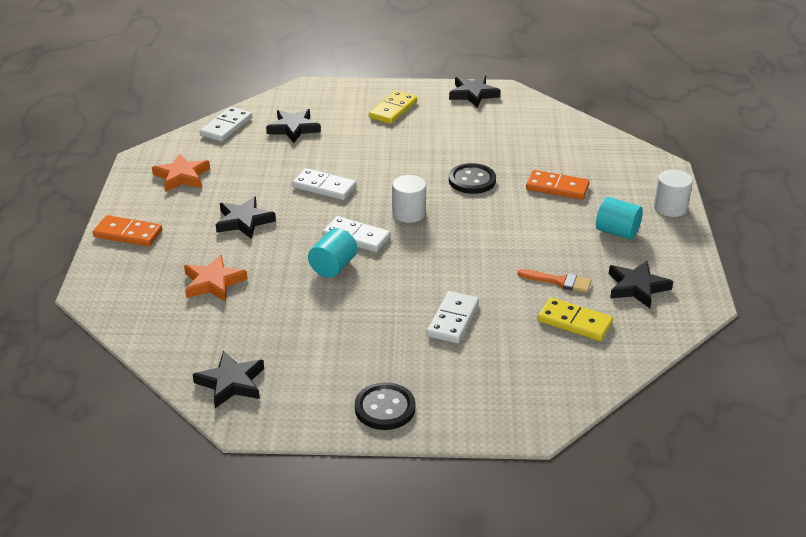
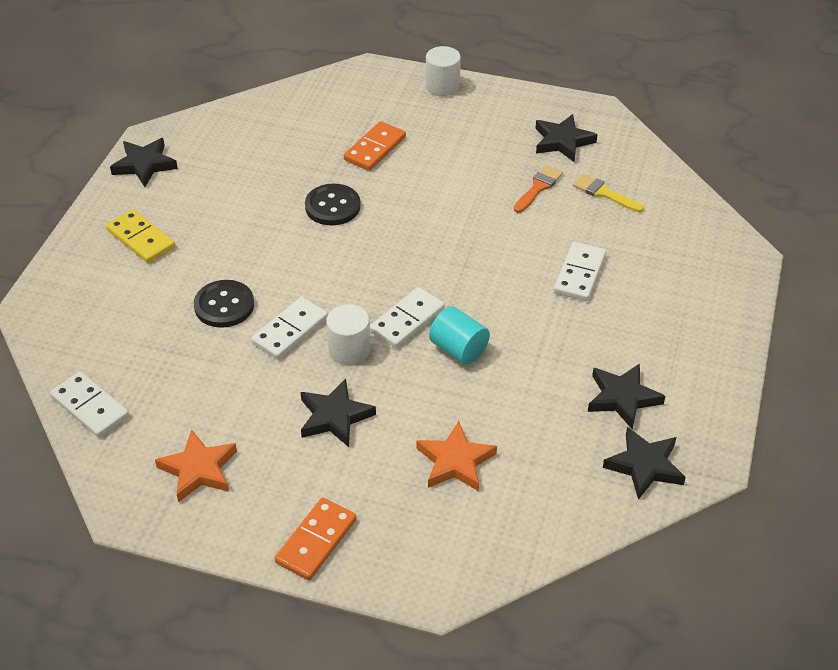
camera: 75 degrees left, 10 degrees up
black star [266,109,321,143] -> black star moved to [588,364,665,430]
black button [355,382,415,430] -> black button moved to [194,280,254,328]
white cylinder [392,175,426,223] -> white cylinder moved to [326,304,371,365]
white domino [427,291,479,343] -> white domino turned 75 degrees clockwise [554,242,606,301]
yellow domino [537,297,613,341] -> yellow brush [573,174,644,212]
turquoise cylinder [596,197,643,240] -> none

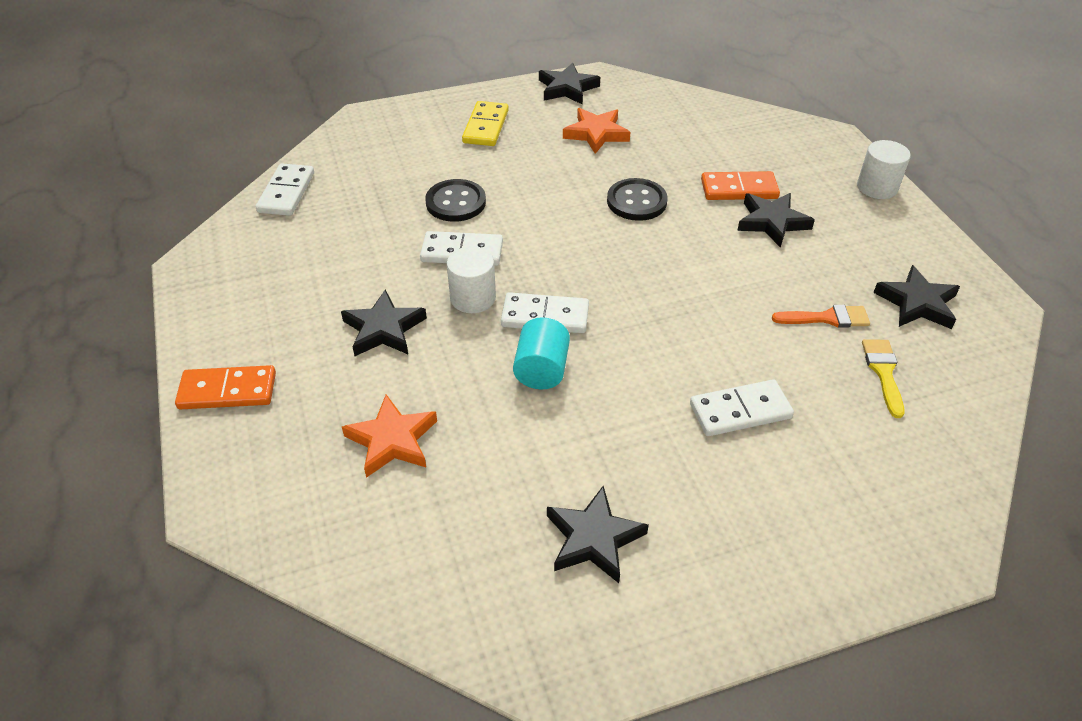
camera: 55 degrees right, 0 degrees up
orange star [155,429,237,502] -> orange star moved to [563,108,630,154]
black star [603,427,686,500] -> black star moved to [737,193,815,248]

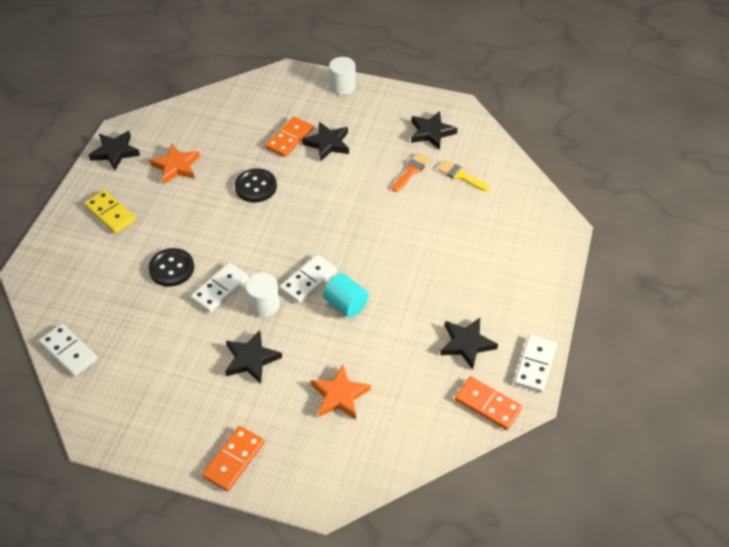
camera: 55 degrees left, 5 degrees up
white domino [690,379,794,436] -> white domino moved to [514,335,557,393]
none -> orange domino [455,377,522,430]

